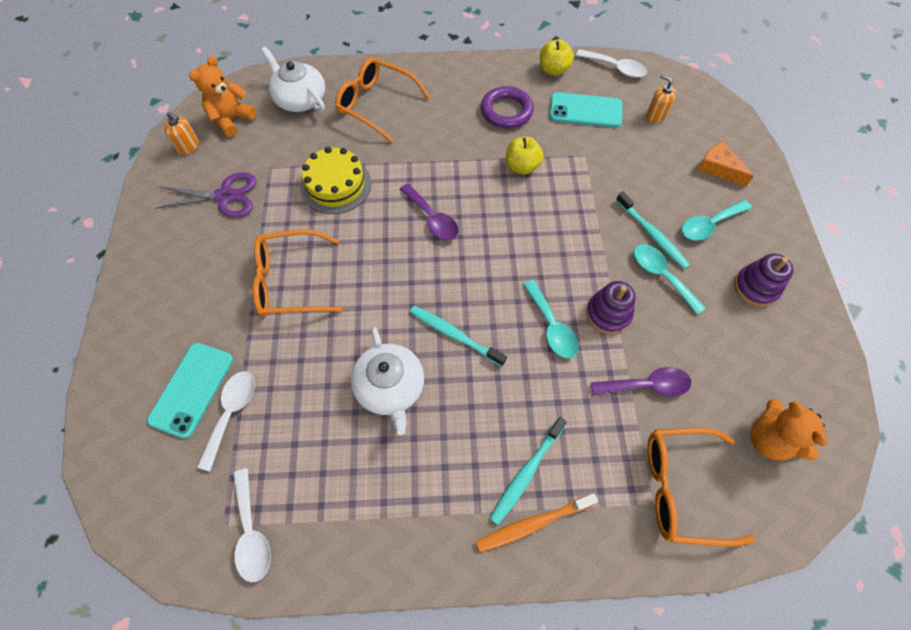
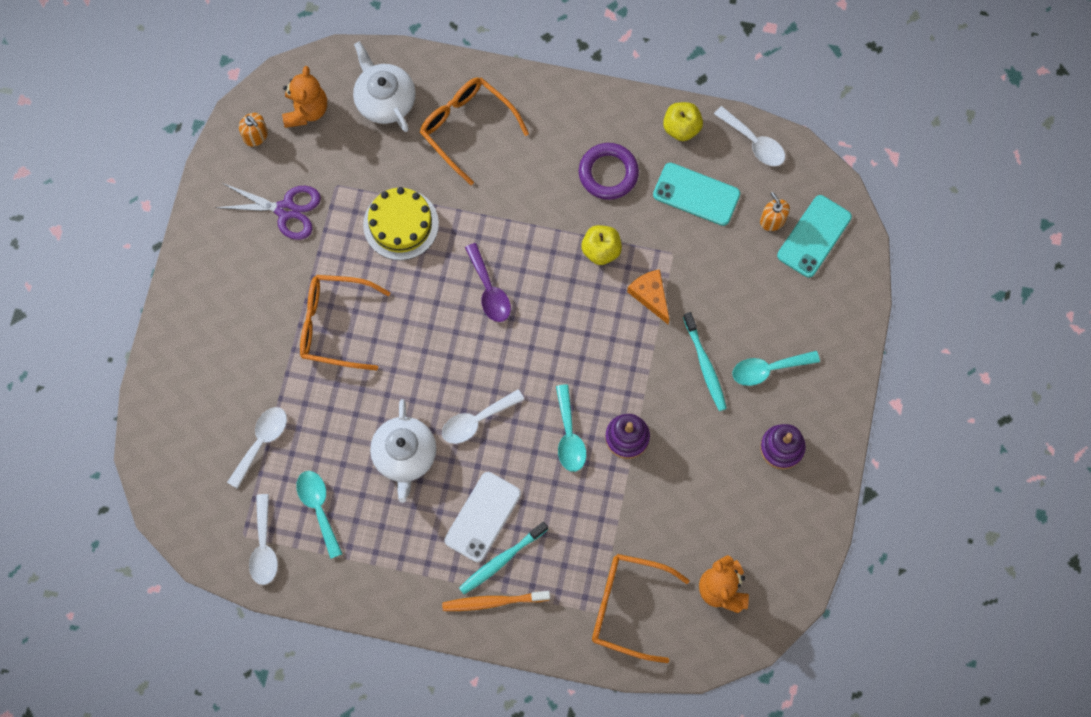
camera: 15 degrees right, 10 degrees up
turquoise phone [147,343,233,439] -> turquoise phone moved to [777,195,852,277]
orange teddy bear [189,56,256,137] -> orange teddy bear turned 135 degrees clockwise [282,66,327,128]
turquoise toothbrush [410,306,507,366] -> white spoon [442,390,524,444]
purple spoon [591,367,691,397] -> none
turquoise spoon [634,244,706,315] -> turquoise spoon moved to [296,471,342,559]
orange cheese [698,141,754,187] -> orange cheese moved to [627,269,669,324]
none -> white phone [444,472,521,562]

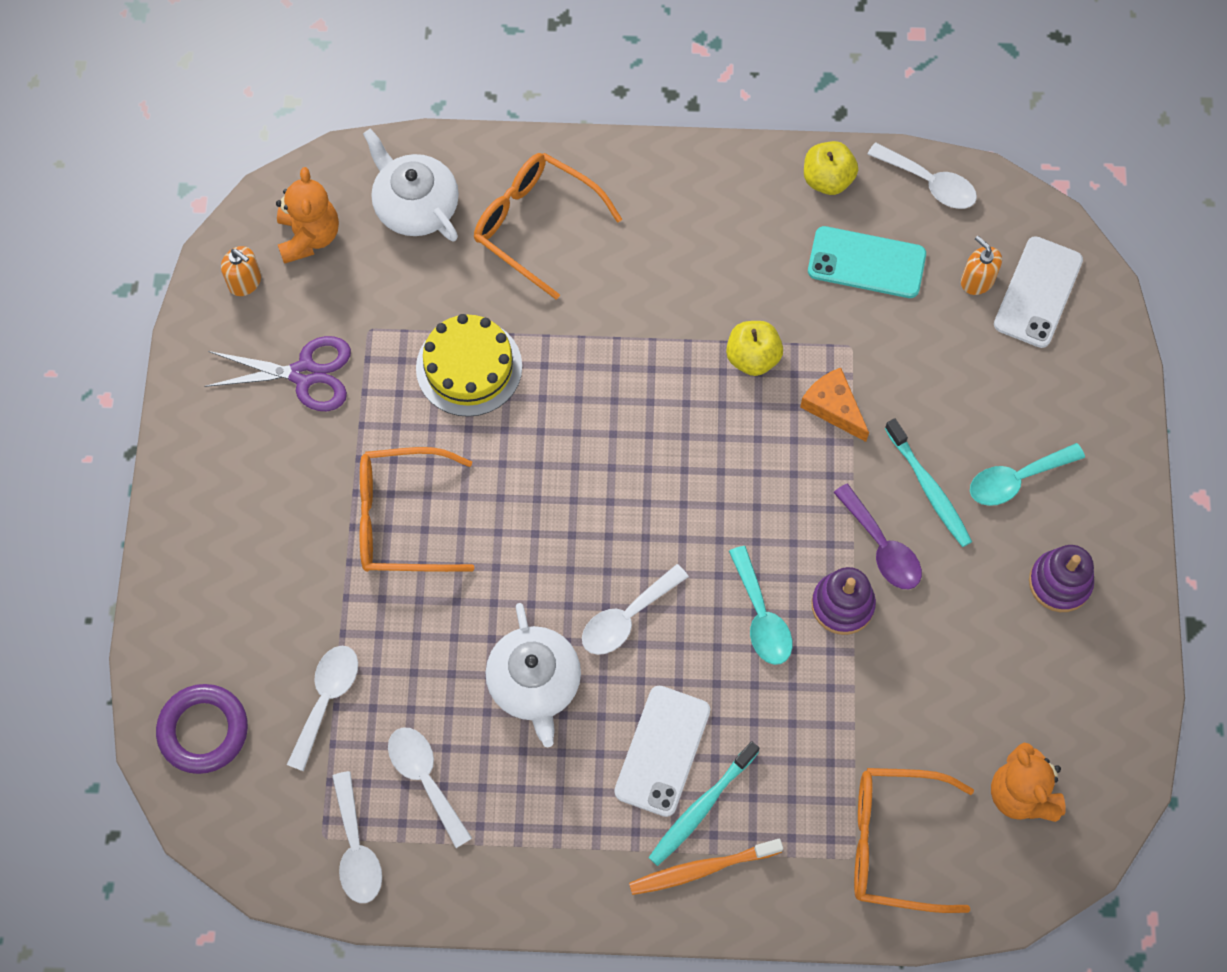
camera: 10 degrees left, 5 degrees down
turquoise spoon [296,471,342,559] -> white spoon [388,727,472,848]
purple spoon [465,243,511,322] -> purple spoon moved to [833,484,922,589]
purple ring [579,143,639,200] -> purple ring moved to [156,684,248,774]
turquoise phone [777,195,852,277] -> white phone [994,236,1083,348]

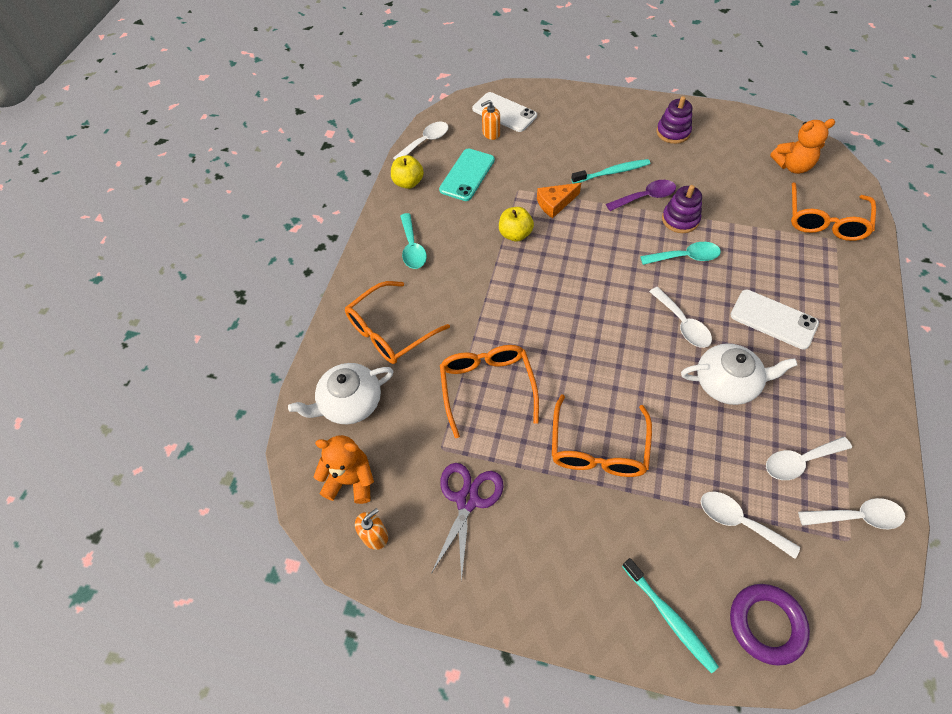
camera: 75 degrees left, 10 degrees down
yellow cake [416,314,522,417] -> orange glasses [440,345,539,438]
orange toothbrush [629,839,783,895] -> none
turquoise toothbrush [648,741,759,866] -> turquoise toothbrush moved to [622,558,719,674]
turquoise spoon [970,443,1085,506] -> turquoise spoon moved to [400,213,427,269]

